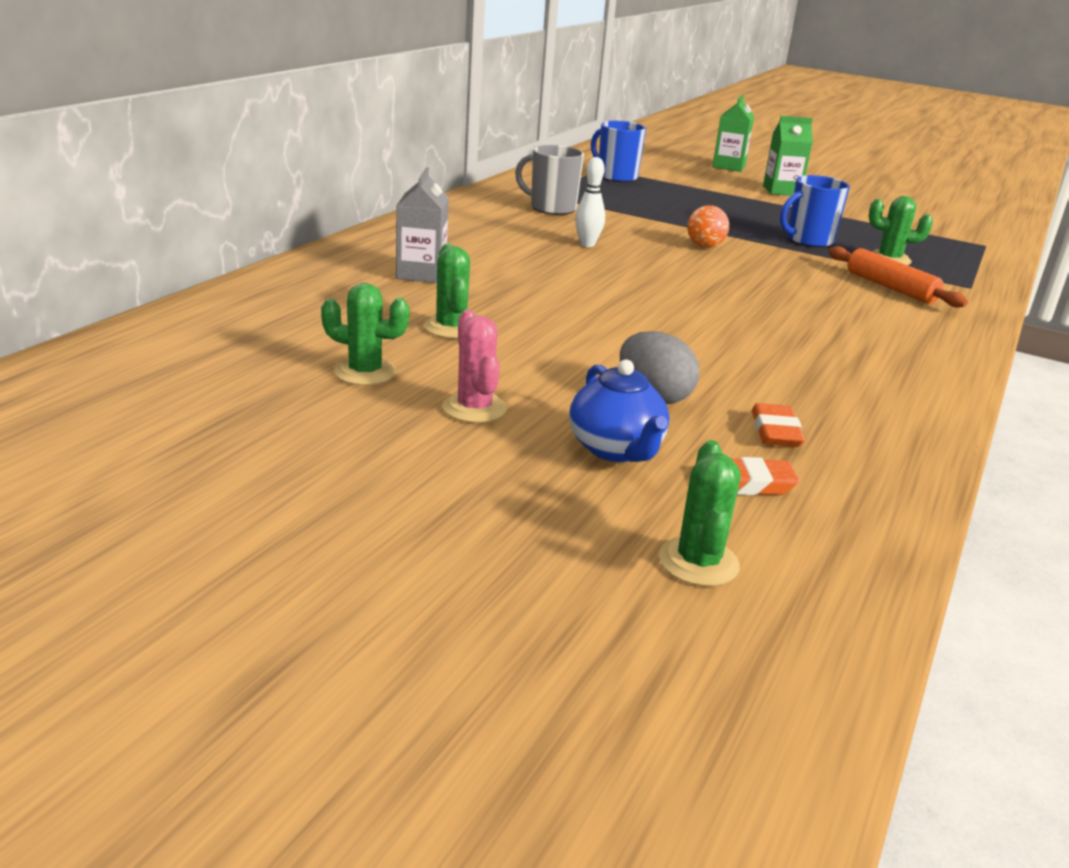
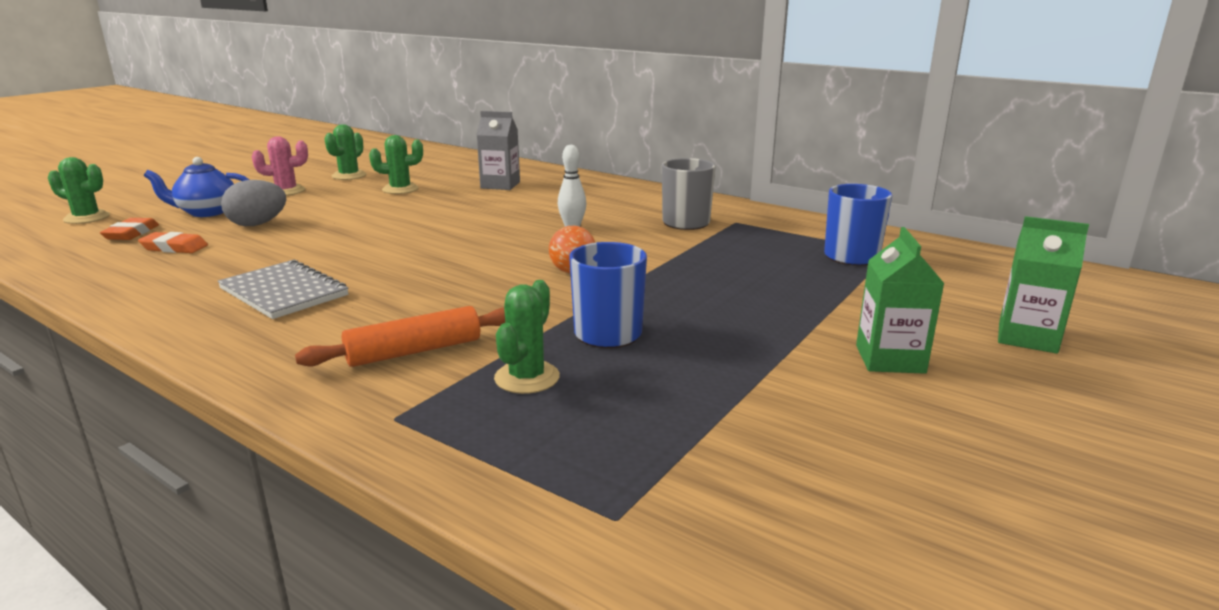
camera: 100 degrees right, 5 degrees down
none -> grey notebook [217,260,349,319]

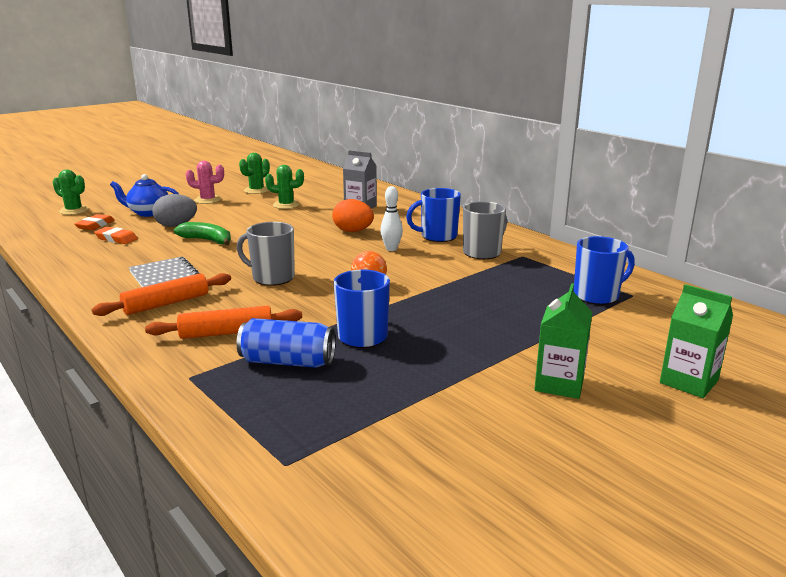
camera: 15 degrees right, 0 degrees up
green cactus [494,280,560,394] -> blue can [237,318,336,368]
none -> orange rolling pin [92,273,231,316]
none -> green banana [174,222,231,245]
none -> grey mug [237,222,295,286]
none -> orange egg [332,199,374,232]
none -> blue mug [406,188,461,242]

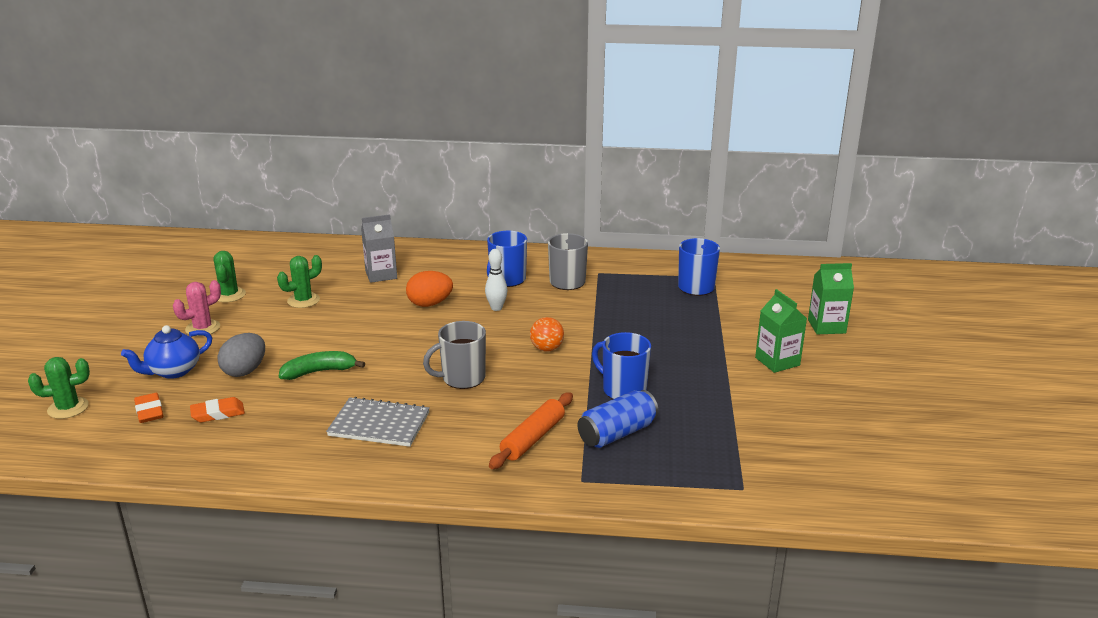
camera: 45 degrees left, 5 degrees up
orange rolling pin [92,273,231,316] -> none

